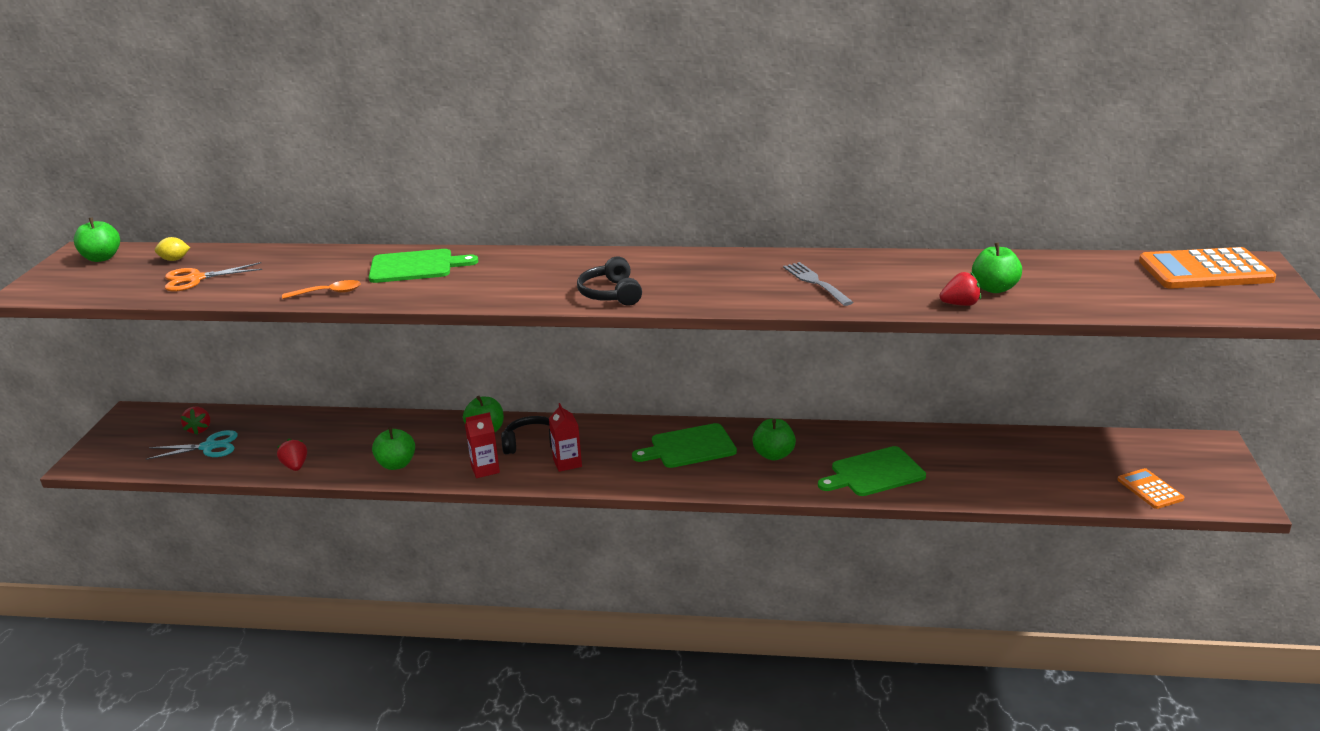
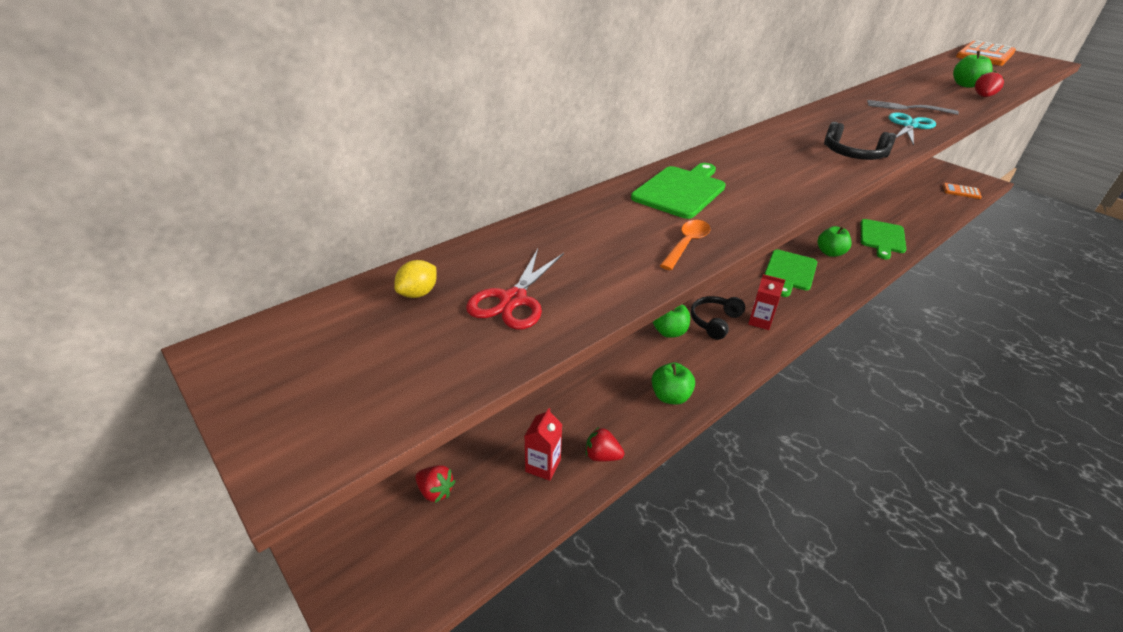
camera: 50 degrees left, 10 degrees up
green apple [74,217,120,262] -> none
turquoise scissors [146,430,238,460] -> turquoise scissors moved to [889,112,936,145]
orange scissors [165,262,262,292] -> red scissors [466,249,564,330]
red carton [465,412,500,478] -> red carton moved to [525,408,562,481]

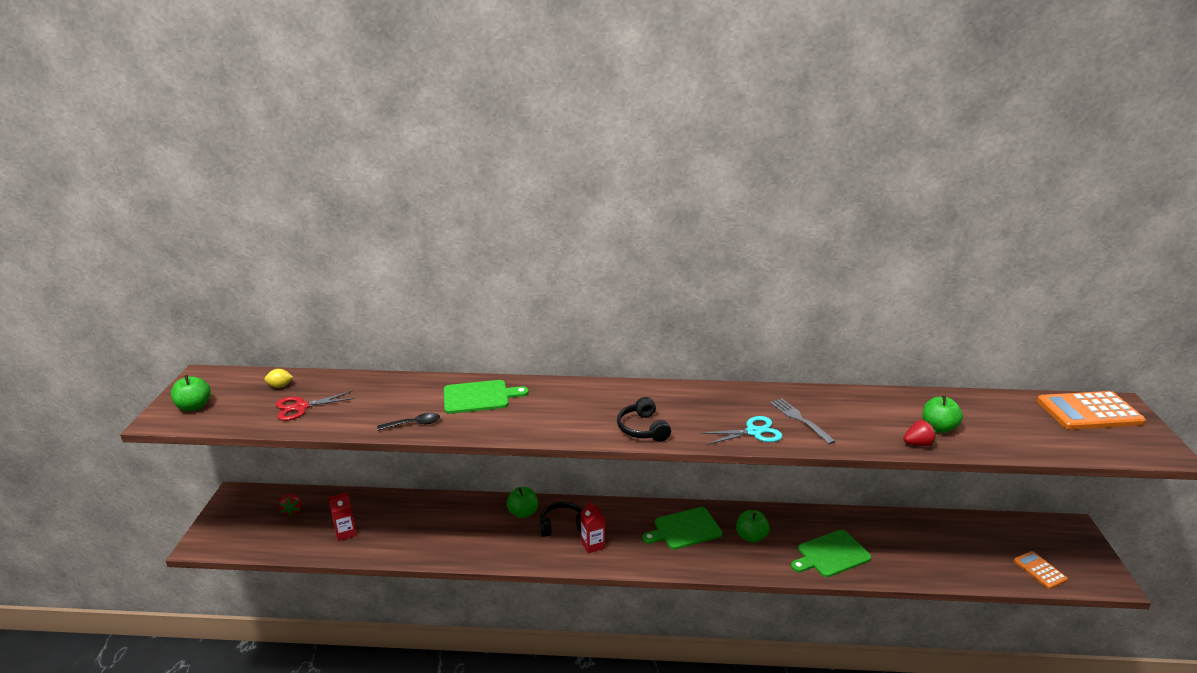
camera: 45 degrees right, 10 degrees down
red strawberry [586,427,624,462] -> none
green apple [652,363,695,405] -> green apple moved to [171,375,211,411]
orange spoon [660,220,710,270] -> black spoon [377,413,440,431]

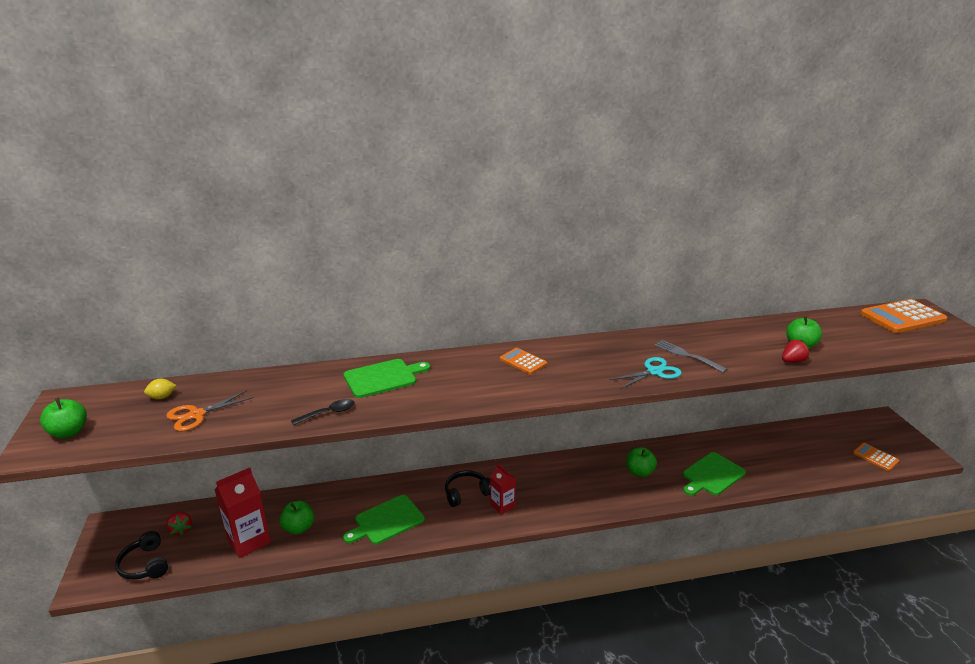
camera: 15 degrees left, 0 degrees up
red scissors [276,391,355,421] -> orange scissors [166,390,254,431]
red carton [328,492,357,541] -> red carton [214,467,271,558], size x1.69
green apple [507,487,538,518] -> green apple moved to [279,501,314,534]
black headphones [617,397,671,442] -> black headphones moved to [115,531,168,580]
green cutting board [642,507,722,549] -> green cutting board moved to [343,495,425,544]
none -> orange calculator [500,348,547,374]

